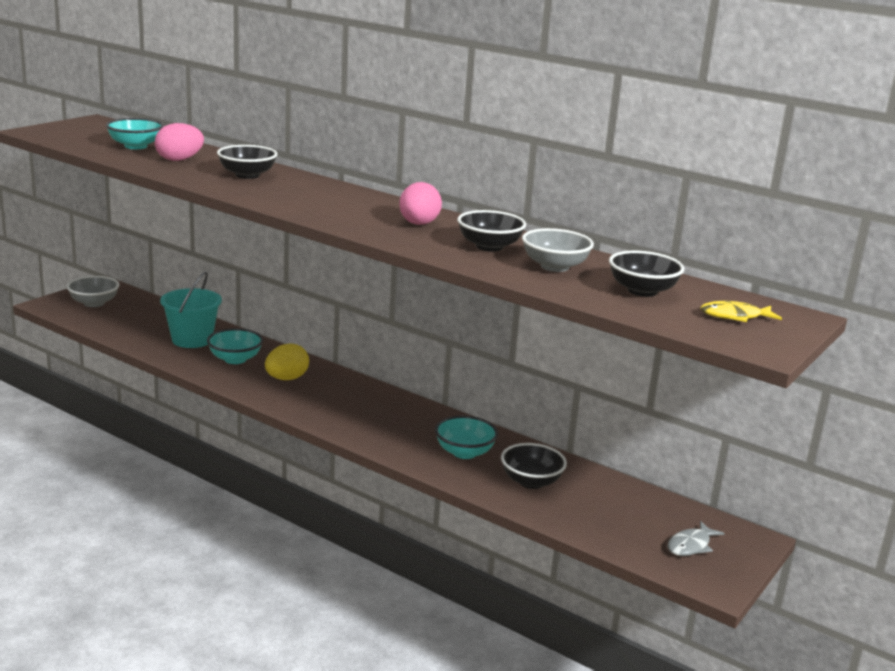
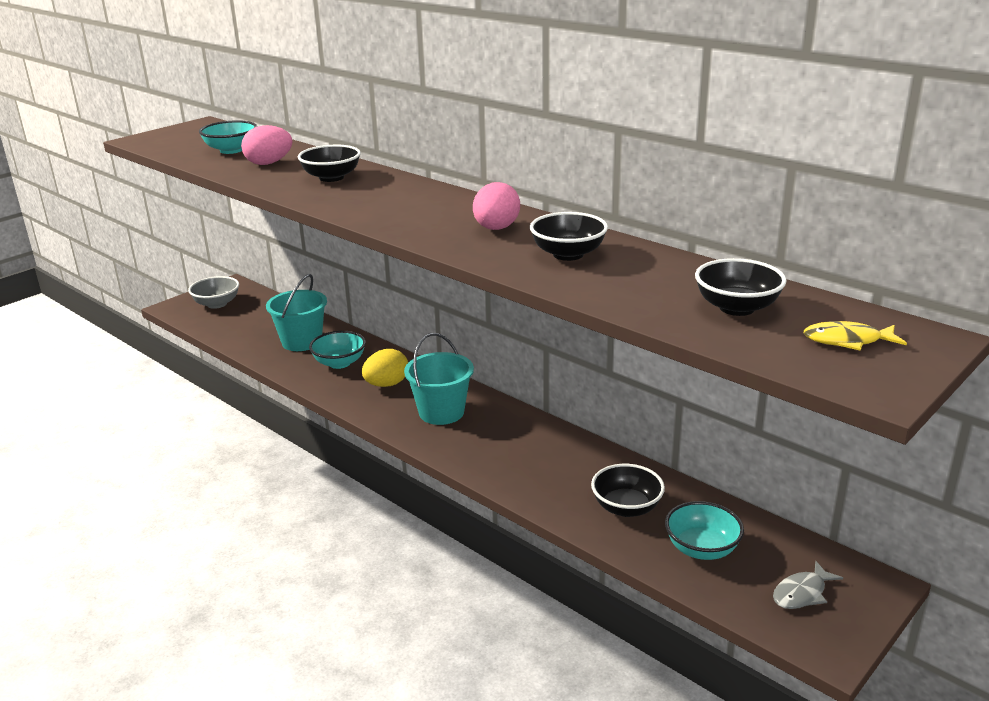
camera: 10 degrees right, 5 degrees up
turquoise bowl [435,415,498,459] -> turquoise bowl moved to [665,501,744,560]
grey bowl [522,228,594,272] -> none
none -> turquoise bucket [404,333,474,425]

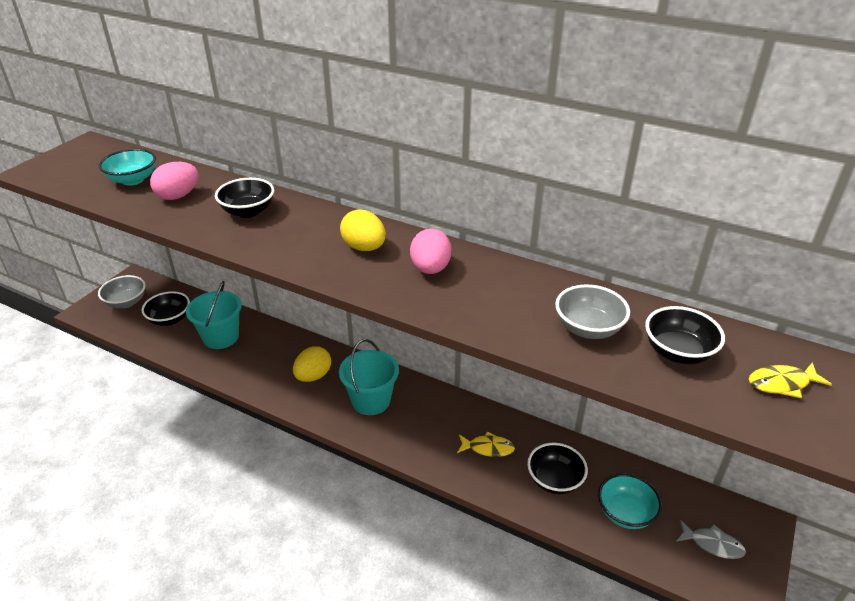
camera: 15 degrees left, 10 degrees up
turquoise bowl [309,331,366,369] -> none
black bowl [530,212,608,261] -> black bowl moved to [141,291,190,326]
grey fish [773,561,843,609] -> grey fish turned 105 degrees counterclockwise [676,520,746,559]
none -> yellow egg [340,209,386,251]
none -> yellow fish [457,431,515,457]
none -> grey bowl [555,284,630,339]

